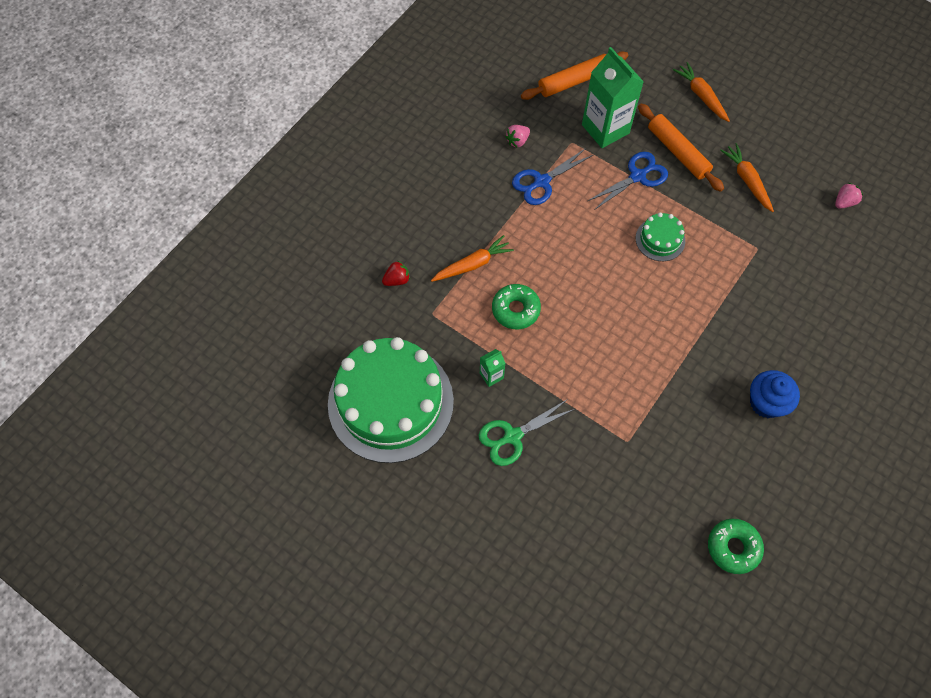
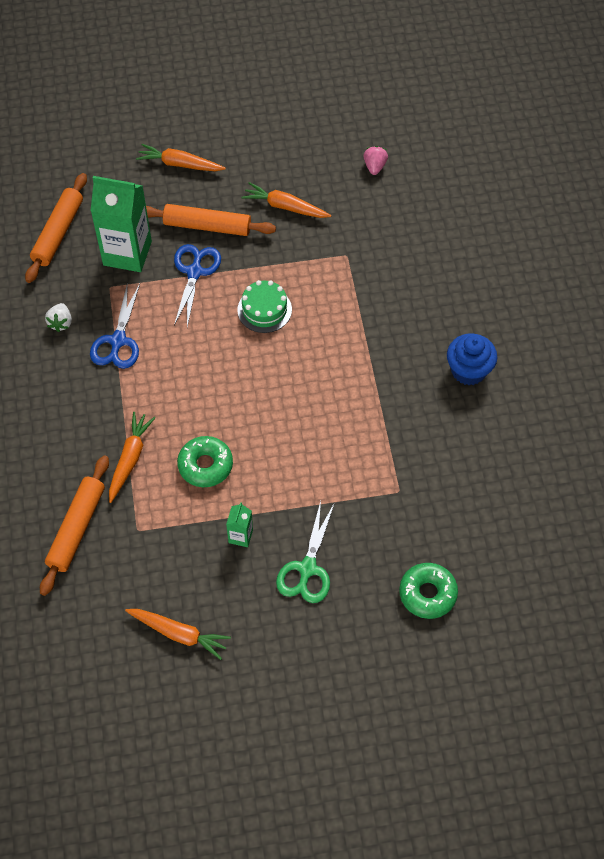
camera: 45 degrees left, 5 degrees down
green cake [328,337,454,463] -> orange carrot [125,609,231,660]
red strawberry [382,261,410,286] -> orange rolling pin [40,455,109,596]
pink strawberry [505,125,530,148] -> white strawberry [45,303,72,332]
green donut [708,519,764,574] -> green donut moved to [399,563,458,619]

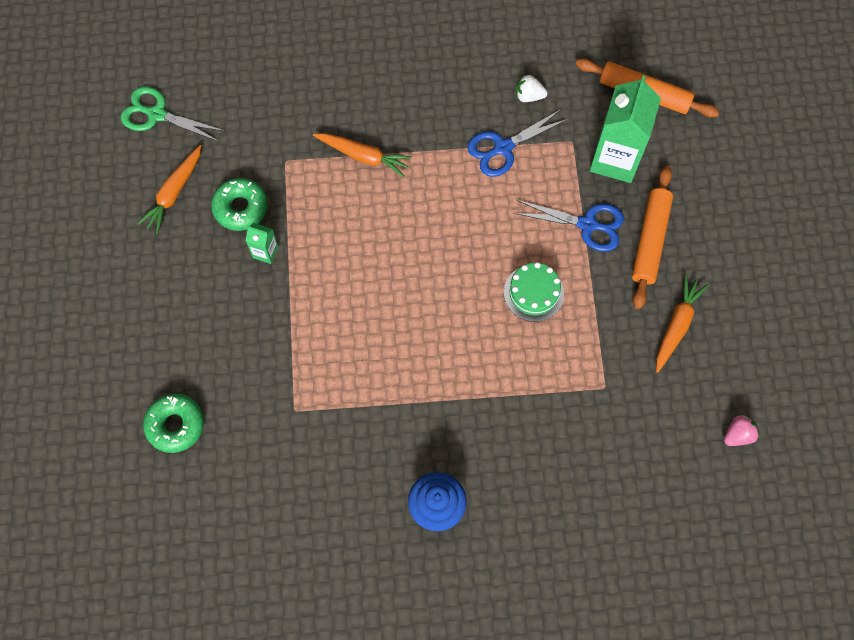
camera: 95 degrees right, 10 degrees up
orange rolling pin [40,455,109,596] -> none
blue scissors [90,282,140,369] -> blue scissors turned 45 degrees counterclockwise [467,109,568,177]
orange carrot [136,144,226,171] -> none
green donut [177,436,233,487] -> green donut moved to [211,178,268,231]
green scissors [276,501,335,603] -> green scissors moved to [121,86,225,142]
pink strawberry [364,146,388,175] -> pink strawberry turned 45 degrees counterclockwise [724,415,759,446]

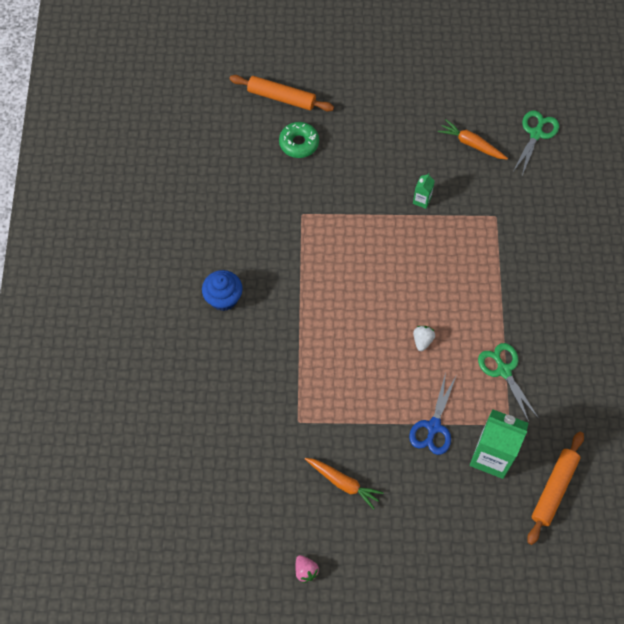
camera: 95 degrees right, 5 degrees down
green donut [211,178,268,231] -> none
orange carrot [313,133,412,177] -> none
blue scissors [467,109,568,177] -> green scissors [478,343,539,422]
green cake [504,262,564,322] -> none
white strawberry [516,75,548,102] -> white strawberry moved to [413,326,435,351]
orange rolling pin [632,166,673,309] -> orange rolling pin moved to [229,75,334,111]
pink strawberry [724,415,759,446] -> pink strawberry moved to [295,555,319,583]

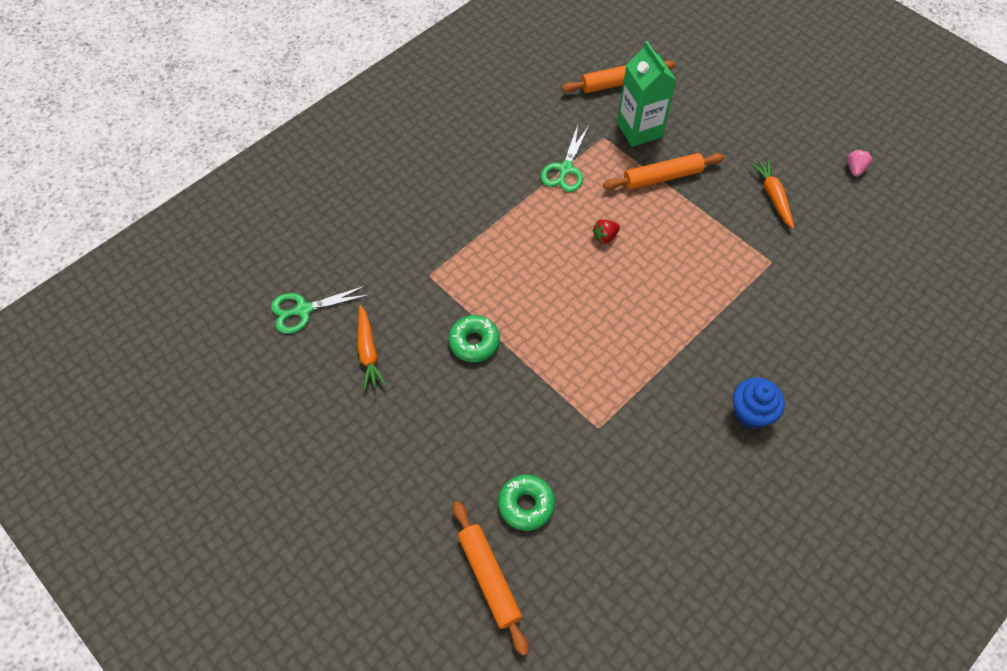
camera: 135 degrees left, 5 degrees down
blue scissors [409,373,456,455] -> orange rolling pin [603,153,724,190]
green carton [413,173,435,209] -> green donut [448,315,500,362]
white strawberry [413,326,435,351] -> red strawberry [592,219,620,244]

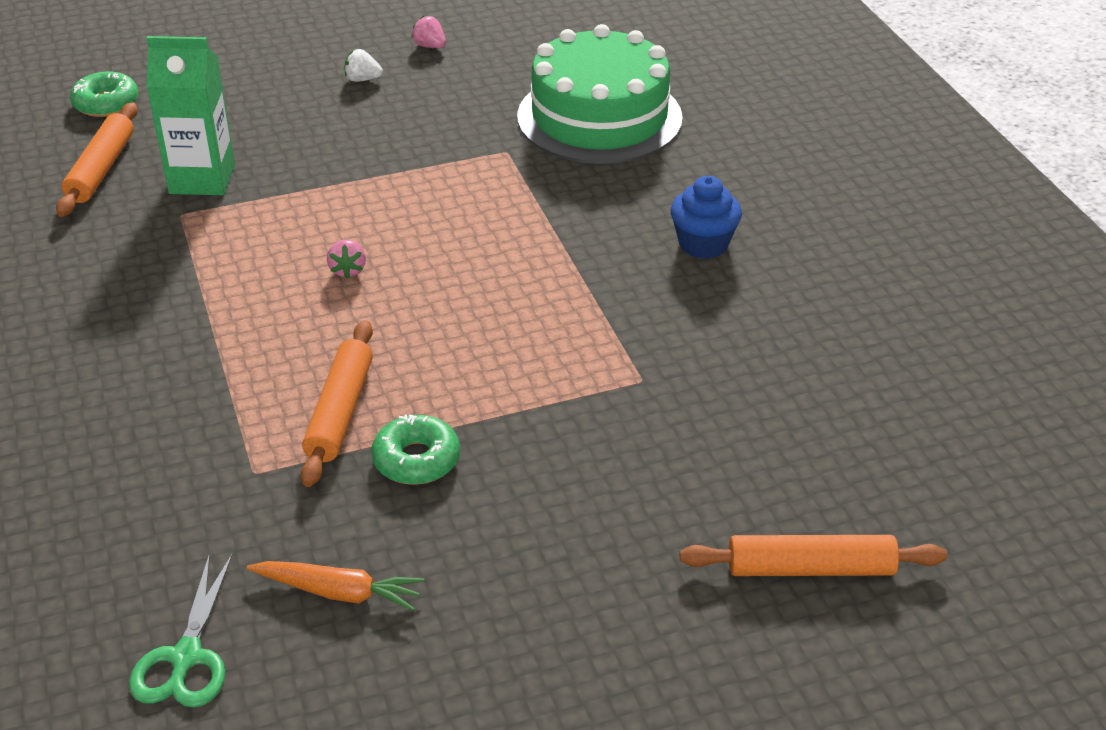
camera: 65 degrees left, 20 degrees down
green donut [498,475,555,531] -> green donut moved to [70,72,138,117]
green scissors [541,125,589,192] -> none
red strawberry [592,219,620,244] -> pink strawberry [327,240,366,279]
orange rolling pin [603,153,724,190] -> orange rolling pin moved to [301,320,373,487]
orange carrot [750,159,794,229] -> none
none -> white strawberry [344,49,383,82]
none -> green cake [517,24,683,164]

